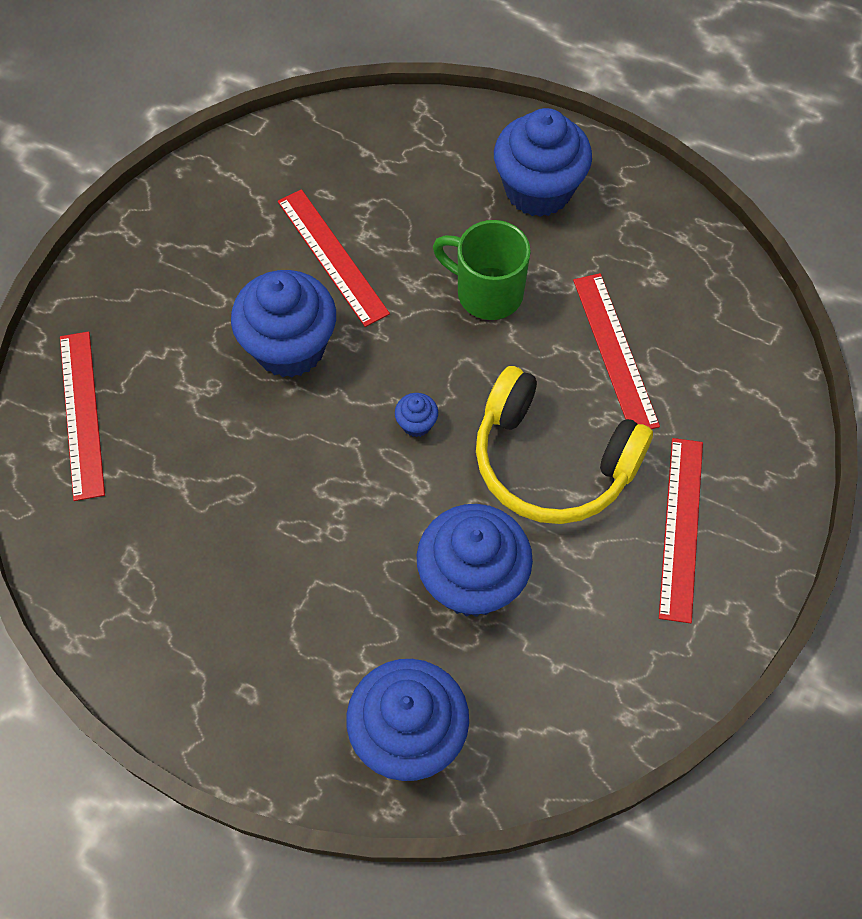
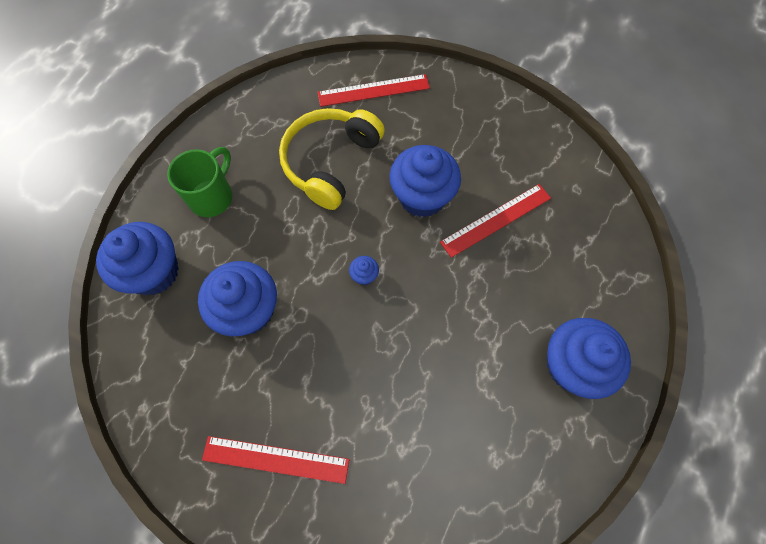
camera: 90 degrees right, 5 degrees up
green mug [433,220,531,320] -> green mug moved to [167,147,232,217]
yellow headphones [476,366,653,524] -> yellow headphones moved to [279,108,385,210]
red ruler [573,273,660,429] -> none

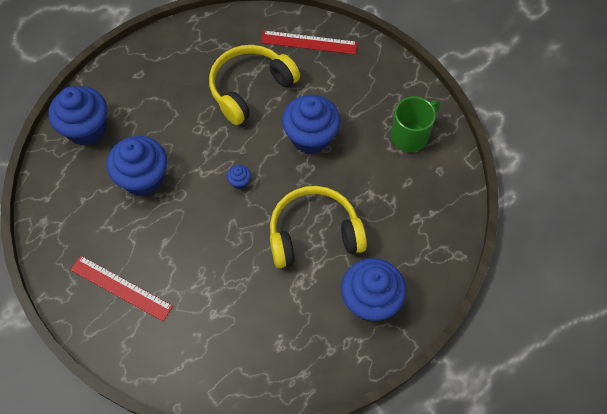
camera: 20 degrees right, 5 degrees down
green mug [167,147,232,217] -> green mug moved to [391,96,440,152]
red ruler [440,184,551,258] -> none
none -> yellow headphones [270,186,367,268]

